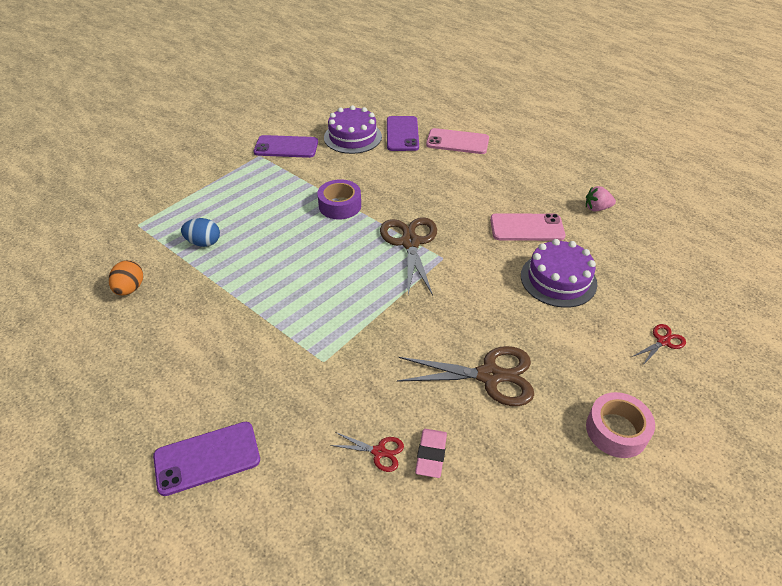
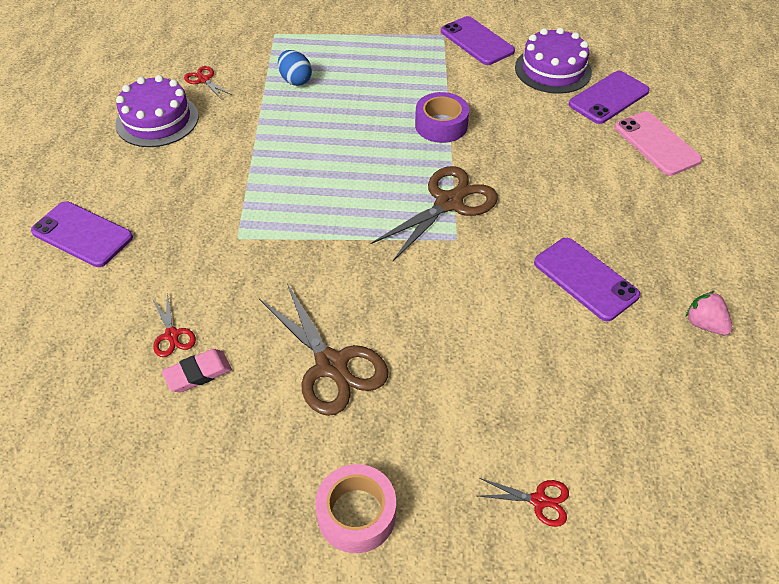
camera: 50 degrees right, 5 degrees up
orange egg [109,260,143,295] -> red scissors [184,66,232,100]
pink phone [490,213,566,241] -> purple phone [534,238,640,321]
purple cake [521,239,597,308] -> purple cake moved to [115,75,199,147]

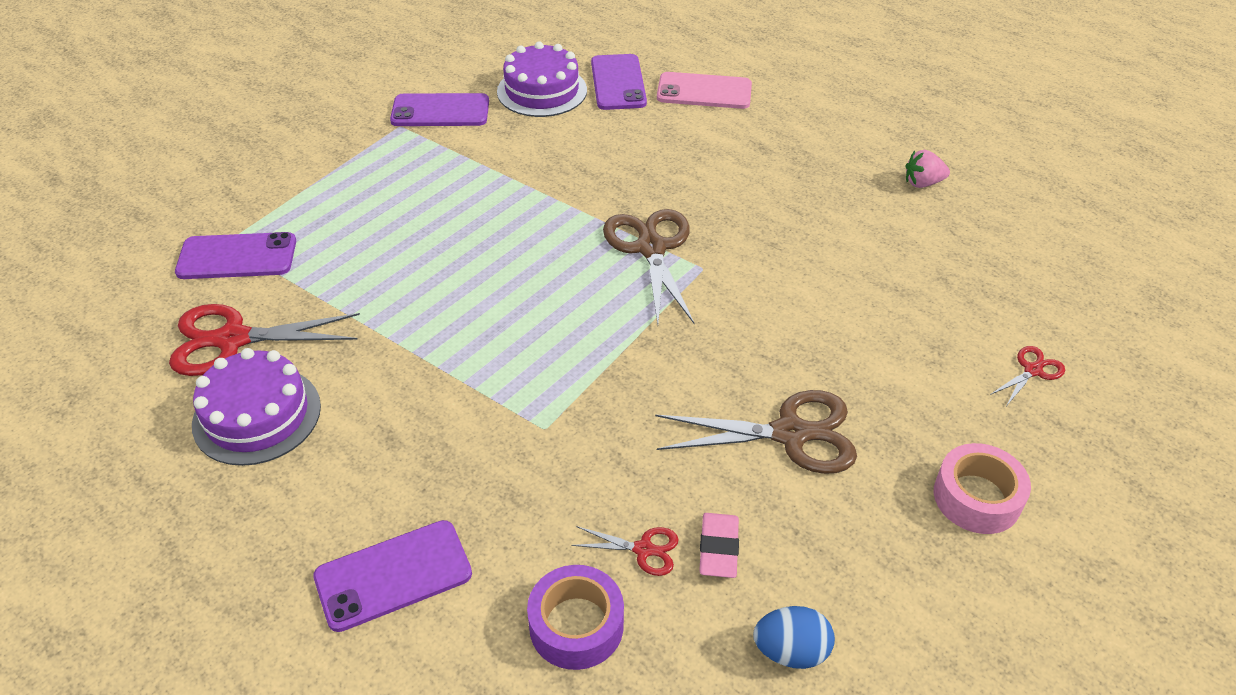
camera: 55 degrees left, 5 degrees down
red scissors [184,66,232,100] -> red scissors [169,304,360,376], size x2.06
blue egg [278,50,312,86] -> blue egg moved to [753,606,835,669]
purple tape [415,92,469,143] -> purple tape moved to [527,565,624,670]
purple phone [534,238,640,321] -> purple phone moved to [175,232,296,279]

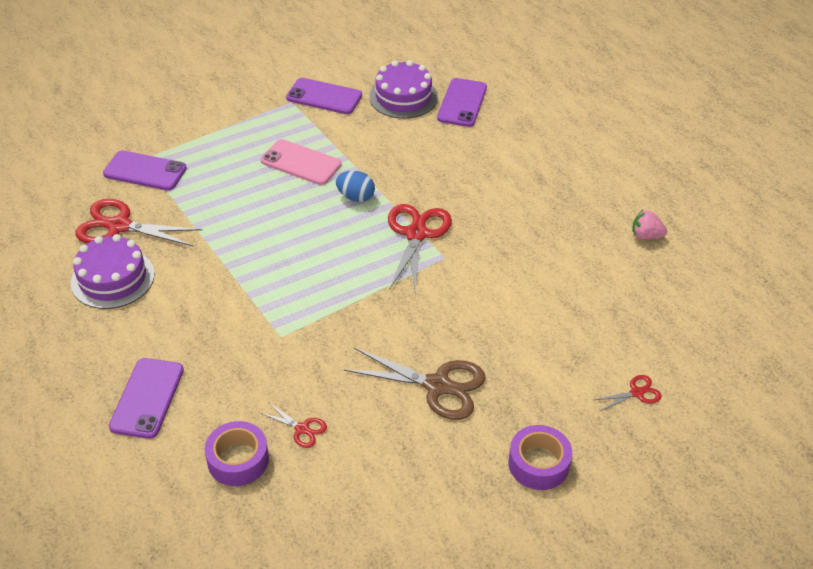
camera: 20 degrees right, 0 degrees up
purple phone [313,520,472,632] -> purple phone turned 75 degrees counterclockwise [109,358,184,439]
brown scissors [603,209,695,325] -> red scissors [388,204,452,295]
pink phone [657,72,752,109] -> pink phone moved to [261,139,341,185]
pink eraser [699,513,739,578] -> none
blue egg [753,606,835,669] -> blue egg moved to [336,171,375,202]
pink tape [934,443,1031,534] -> purple tape [508,425,572,490]

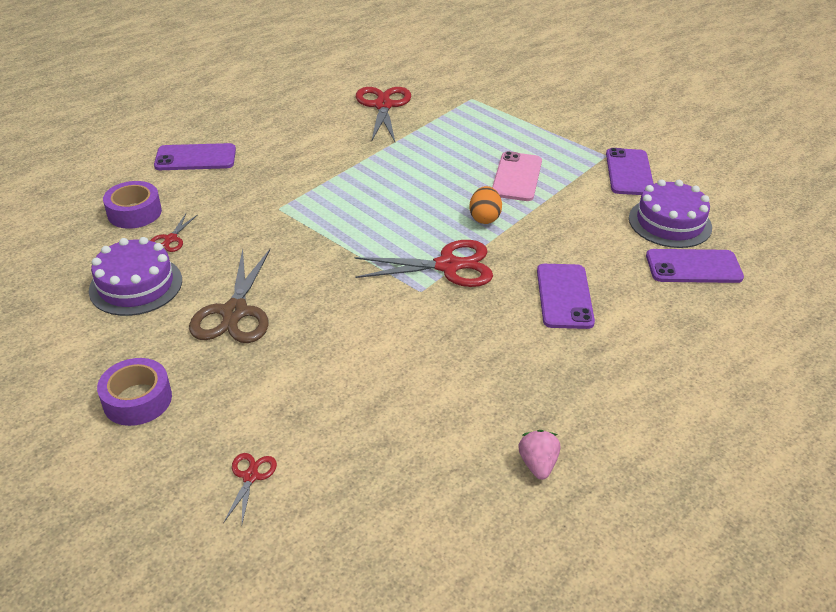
camera: 75 degrees right, 5 degrees down
purple cake [71,234,154,309] -> purple cake moved to [89,237,182,316]
purple phone [103,150,187,191] -> purple phone moved to [537,264,595,329]
blue egg [336,171,375,202] -> orange egg [469,186,502,224]
red scissors [594,375,662,411] -> red scissors turned 135 degrees counterclockwise [223,453,277,523]

